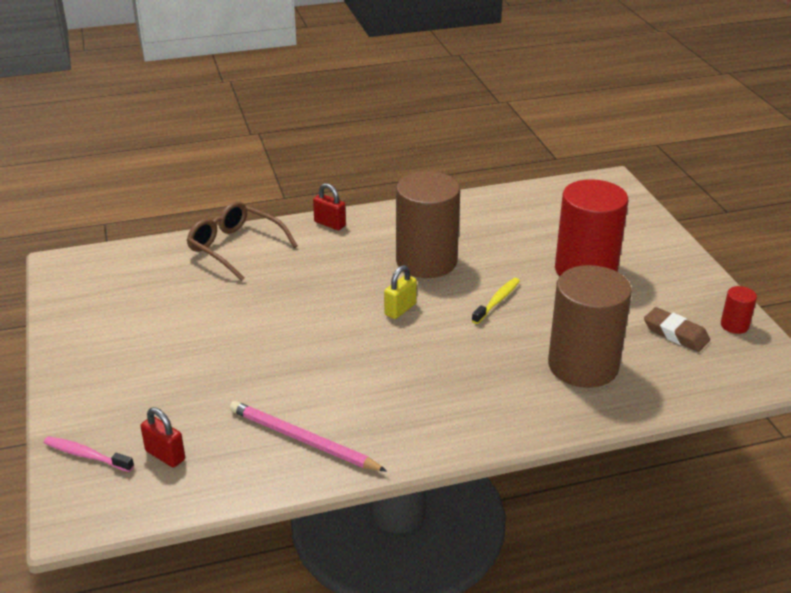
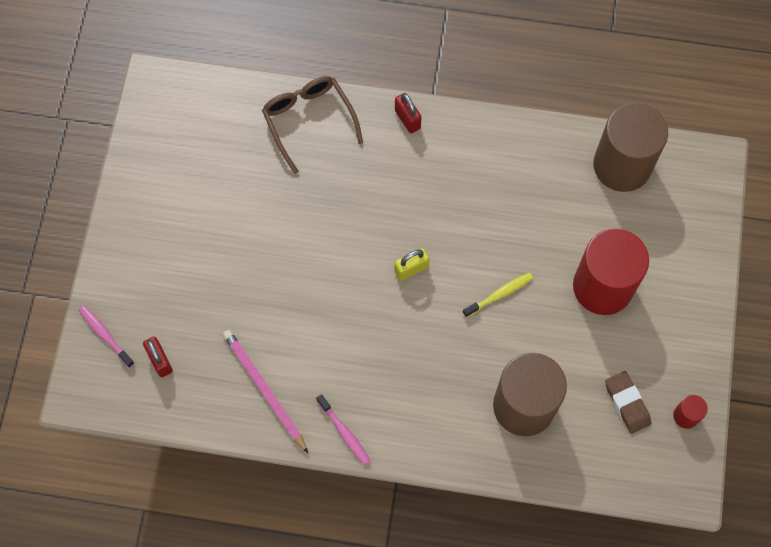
camera: 25 degrees right, 35 degrees up
brown cylinder [396,172,460,278] -> brown cylinder moved to [593,103,668,192]
none -> pink toothbrush [316,394,370,466]

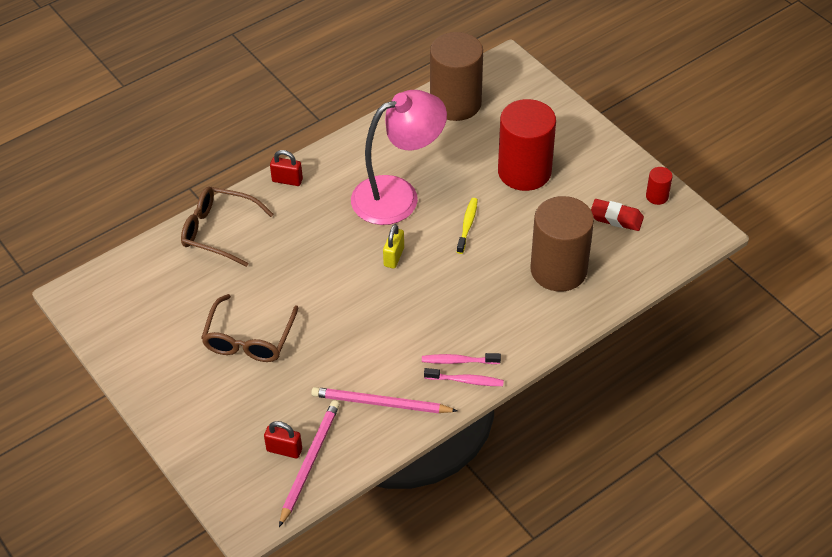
camera: 45 degrees left, 20 degrees down
pink toothbrush [79,306,134,368] -> pink toothbrush moved to [422,353,501,364]
brown eraser [605,371,651,434] -> red eraser [591,199,644,231]
none -> brown glasses [201,294,298,362]
none -> pink pencil [279,400,340,527]
none -> pink lamp [351,90,447,225]

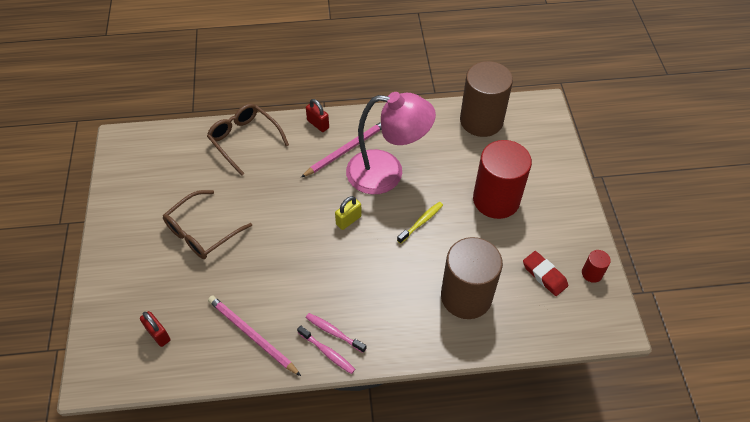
camera: 30 degrees right, 5 degrees up
pink pencil [279,400,340,527] -> pink pencil moved to [301,122,382,177]

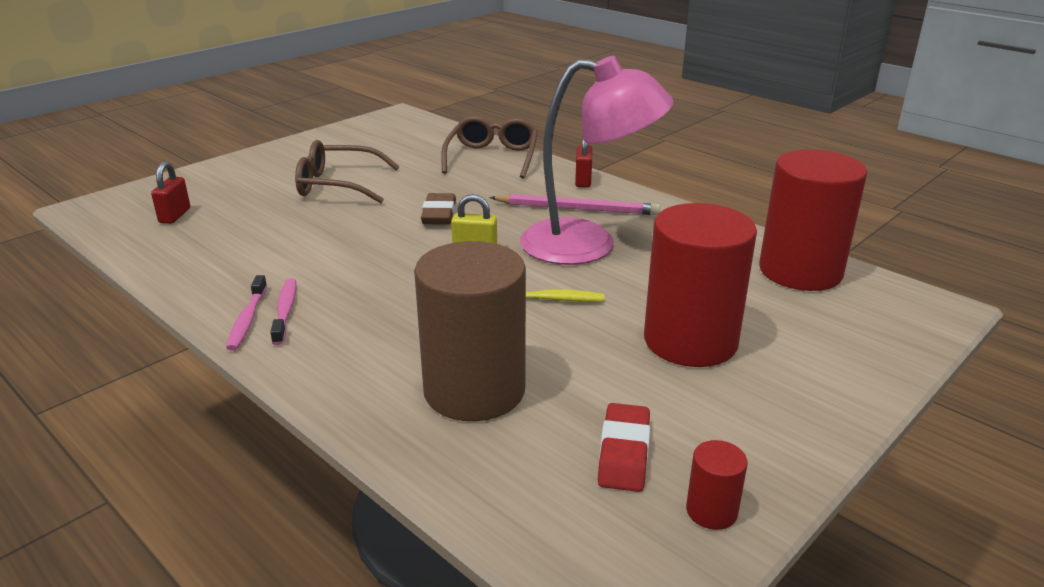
camera: 50 degrees right, 25 degrees down
pink pencil [208,295,301,376] -> none
pink lamp [346,92,436,194] -> pink lamp turned 45 degrees counterclockwise [520,56,674,265]
brown cylinder [460,61,513,137] -> red cylinder [759,149,867,291]
none -> brown eraser [421,193,456,225]

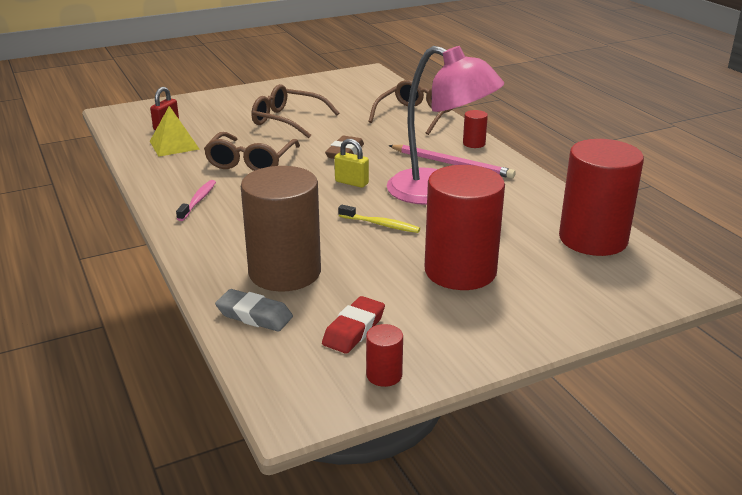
camera: 20 degrees right, 0 degrees up
pink toothbrush [226,275,267,350] -> none
red padlock [575,138,592,188] -> red cylinder [463,110,488,148]
none -> yellow pyramid [150,106,199,157]
none -> brown glasses [204,132,300,171]
none -> grey eraser [215,289,293,331]

